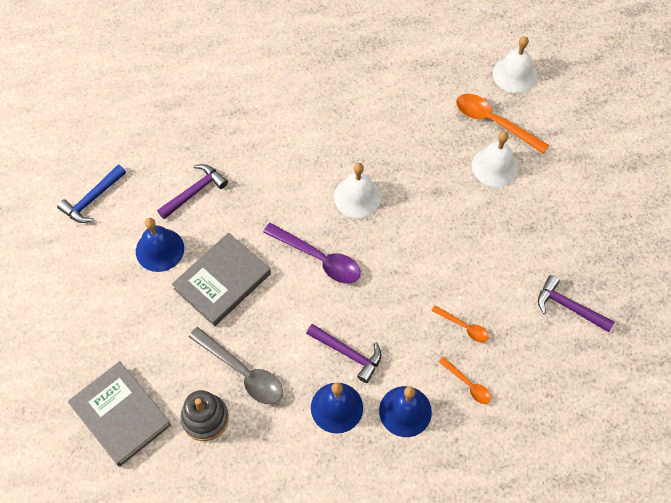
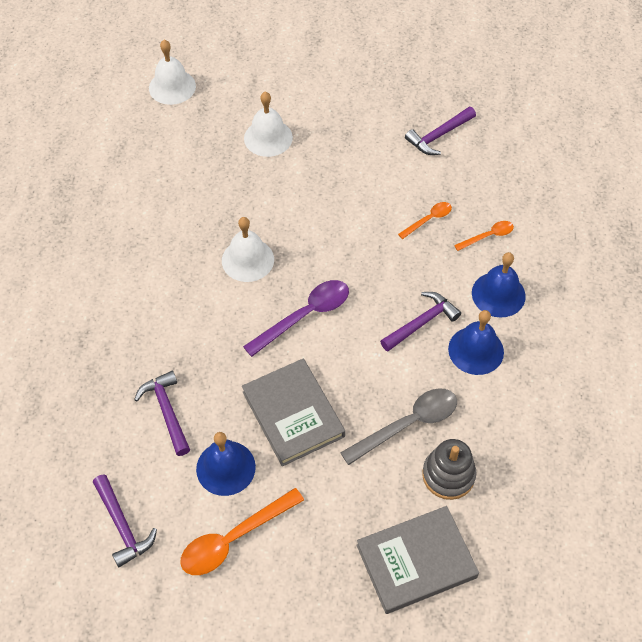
camera: 70 degrees left, 5 degrees down
blue hammer [57,164,126,223] -> purple hammer [93,474,157,568]
orange spoon [456,94,549,153] -> orange spoon moved to [180,488,304,575]

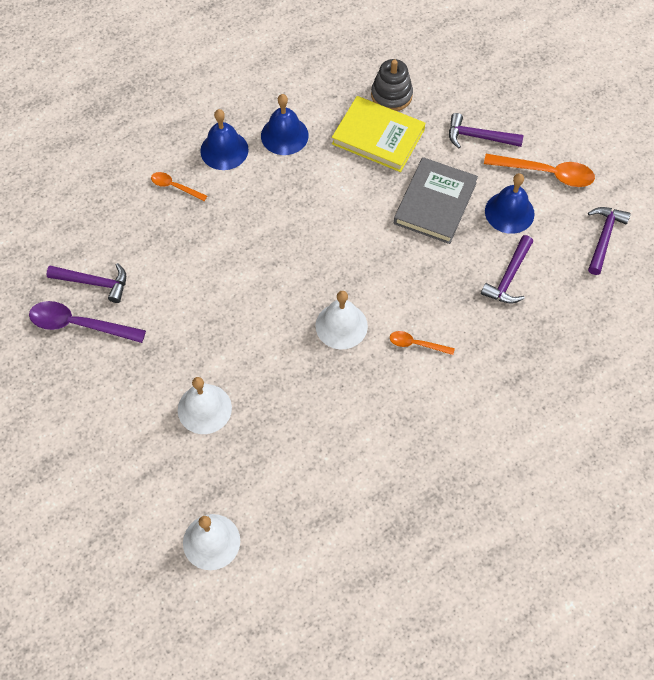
camera: 130 degrees left, 5 degrees up
purple spoon [243,280,349,357] -> purple spoon moved to [29,301,146,343]
grey spoon [340,388,457,465] -> yellow book [332,96,425,172]
grey book [357,506,479,614] -> none
purple hammer [380,292,461,351] -> purple hammer moved to [449,113,524,148]
orange spoon [398,202,452,239] -> orange spoon moved to [390,331,455,355]

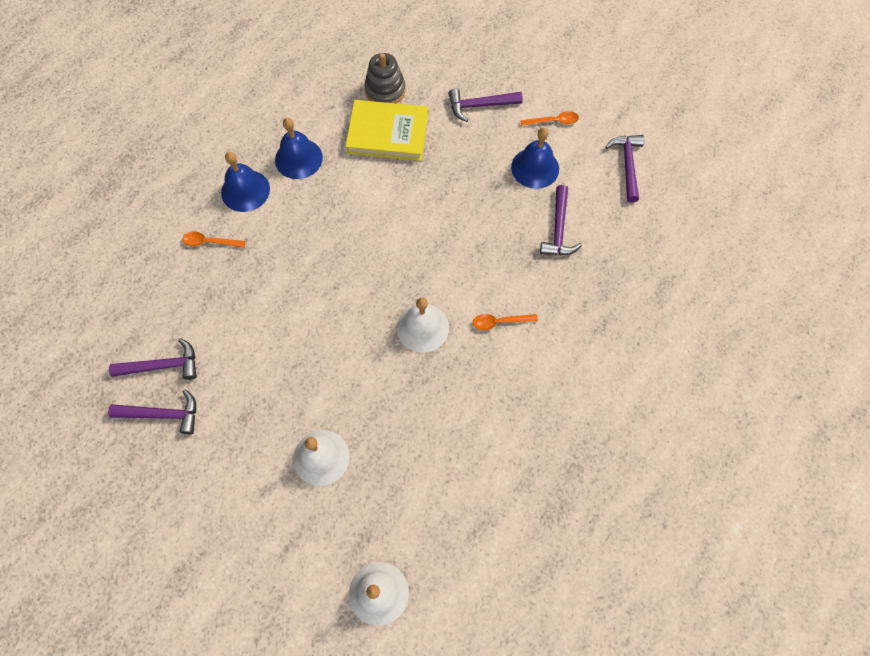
camera: 20 degrees left, 5 degrees up
purple spoon [29,301,146,343] -> purple hammer [108,389,196,434]
grey book [394,157,478,244] -> none
orange spoon [484,154,595,187] -> orange spoon [520,111,579,126], size x0.55

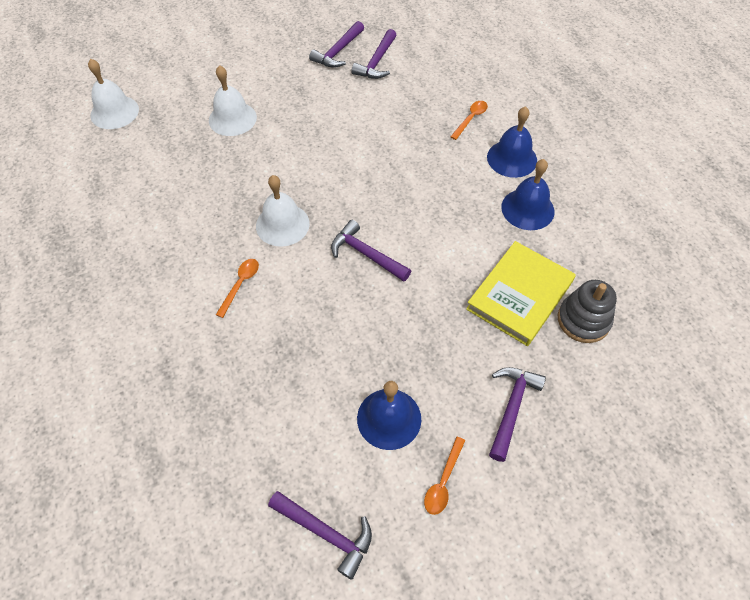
camera: 120 degrees right, 10 degrees down
purple hammer [540,185,582,255] -> purple hammer moved to [331,220,411,282]

